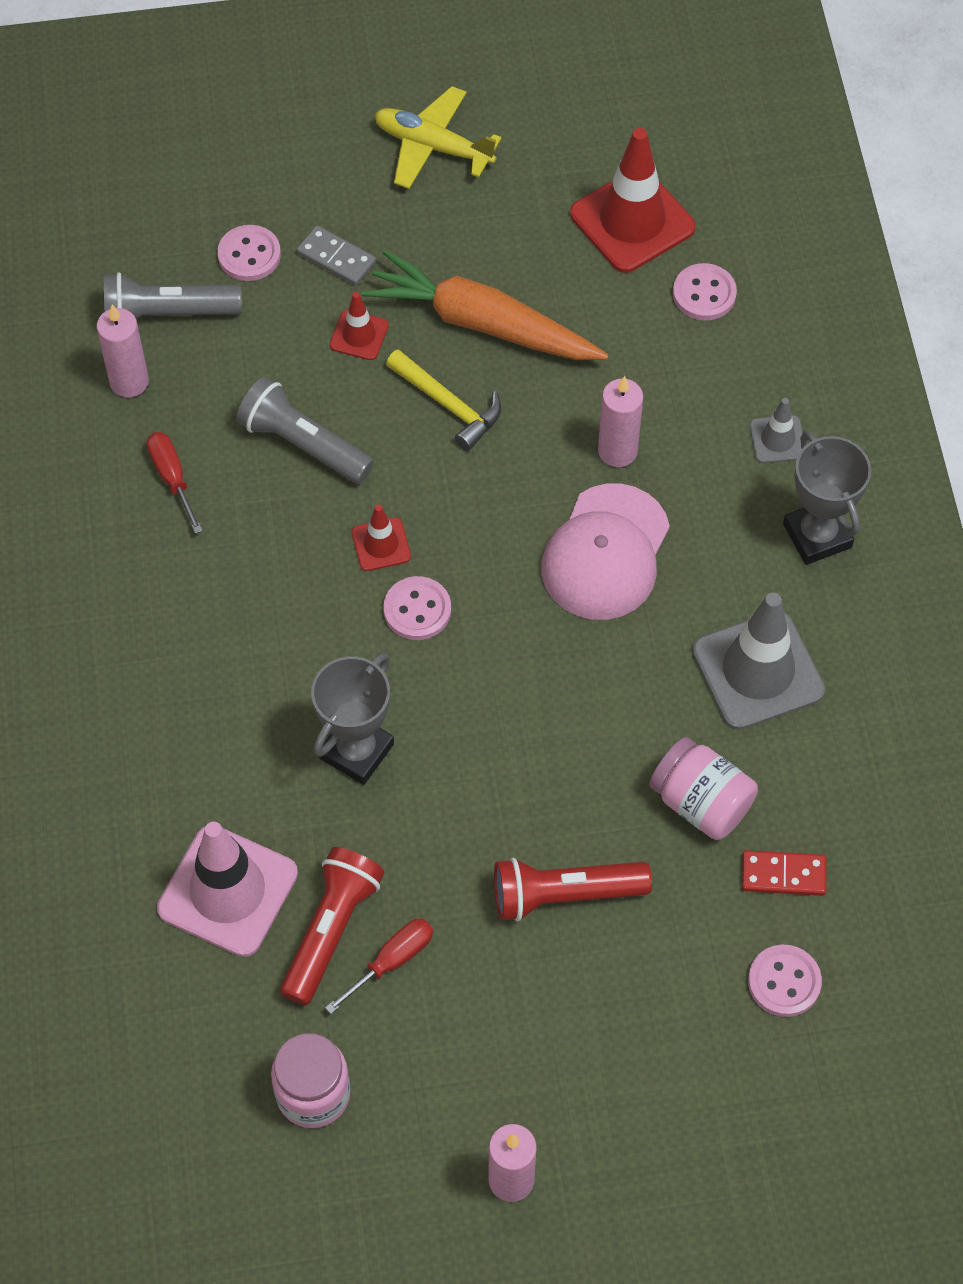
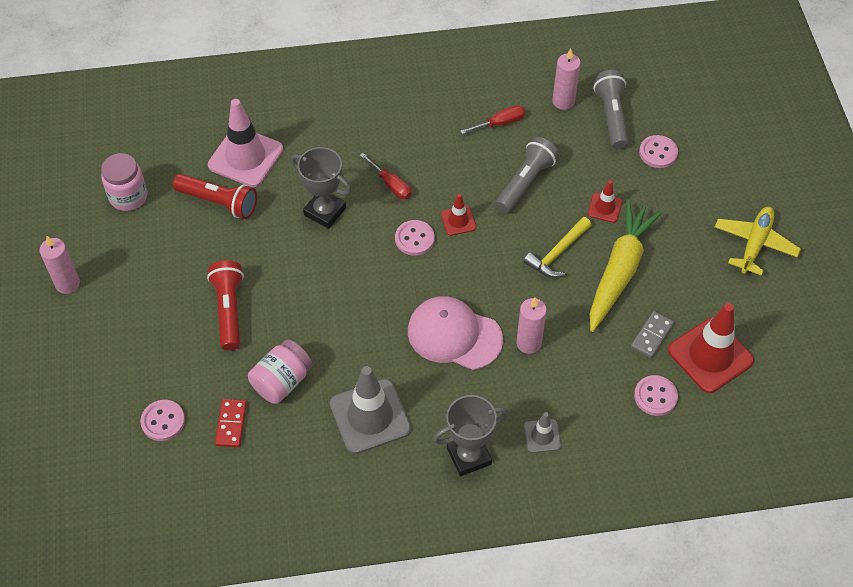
camera: 90 degrees right, 5 degrees down
grey domino [297,226,376,286] -> grey domino moved to [631,311,674,359]
red screwdriver [325,919,433,1014] -> red screwdriver moved to [360,153,412,199]
orange carrot [361,250,609,360] -> yellow carrot [590,200,662,332]

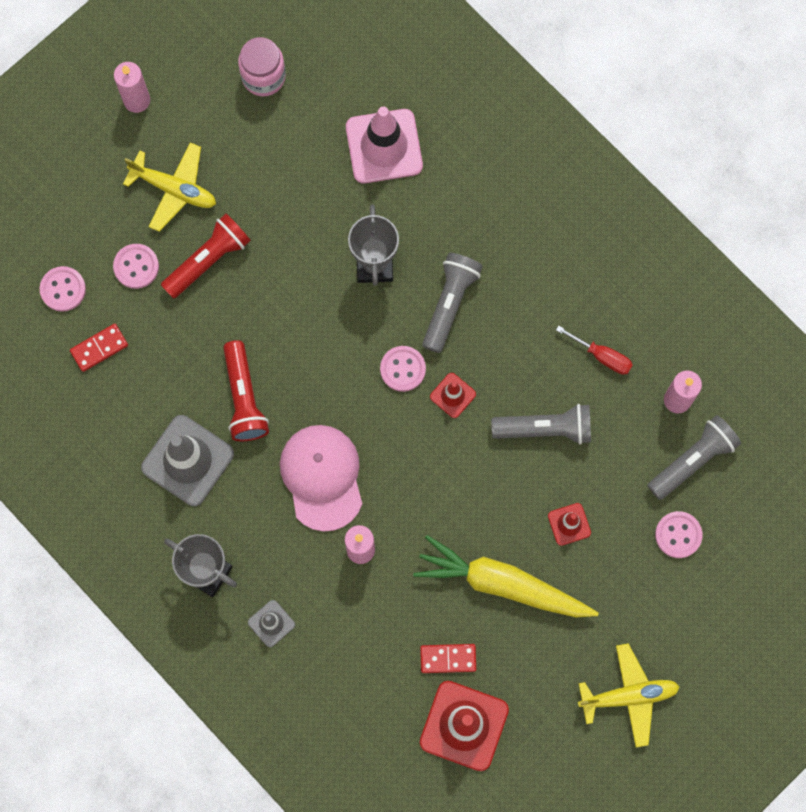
camera: 55 degrees right, 20 degrees up
red flashlight [173,174,257,219] -> red flashlight moved to [223,340,269,441]
pink jar [248,340,313,404] -> none
red screwdriver [360,153,412,199] -> grey flashlight [422,253,483,353]
yellow hammer [523,217,592,278] -> none
yellow carrot [590,200,662,332] -> yellow carrot turned 150 degrees counterclockwise [413,535,599,617]
grey domino [631,311,674,359] -> red domino [420,644,476,673]
pink button [634,375,678,416] -> pink button moved to [113,244,159,289]
none -> yellow plane [123,142,216,232]

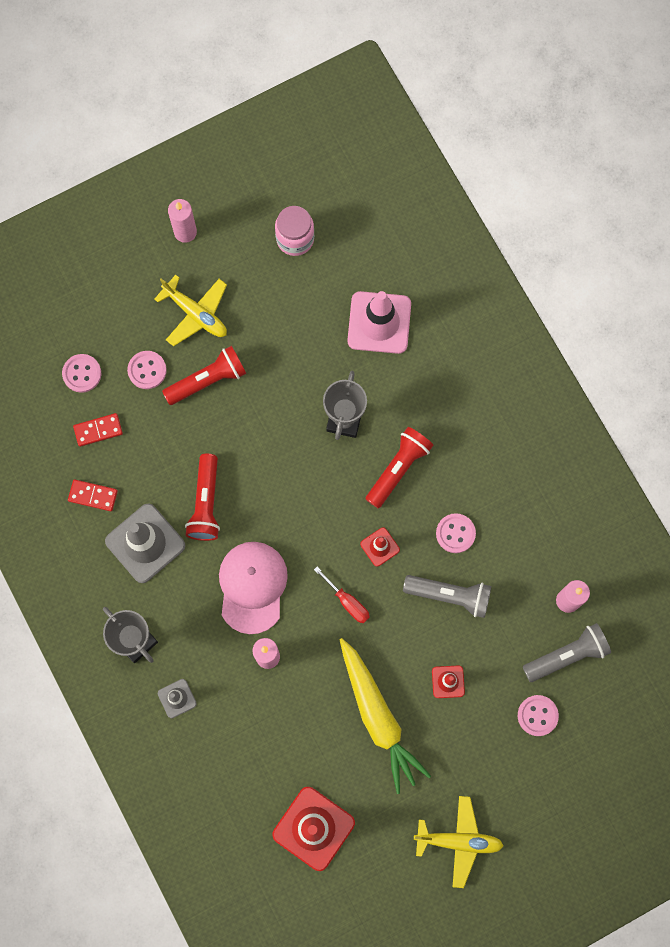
camera: 15 degrees right, 0 degrees up
pink button [380,346,426,392] -> pink button moved to [436,513,476,553]
yellow carrot [413,535,599,617] -> yellow carrot turned 150 degrees counterclockwise [340,638,431,794]
red domino [420,644,476,673] -> red domino moved to [68,479,118,512]
grey flashlight [422,253,483,353] -> red flashlight [366,427,434,508]
red screwdriver [556,326,633,375] -> red screwdriver moved to [314,567,370,623]

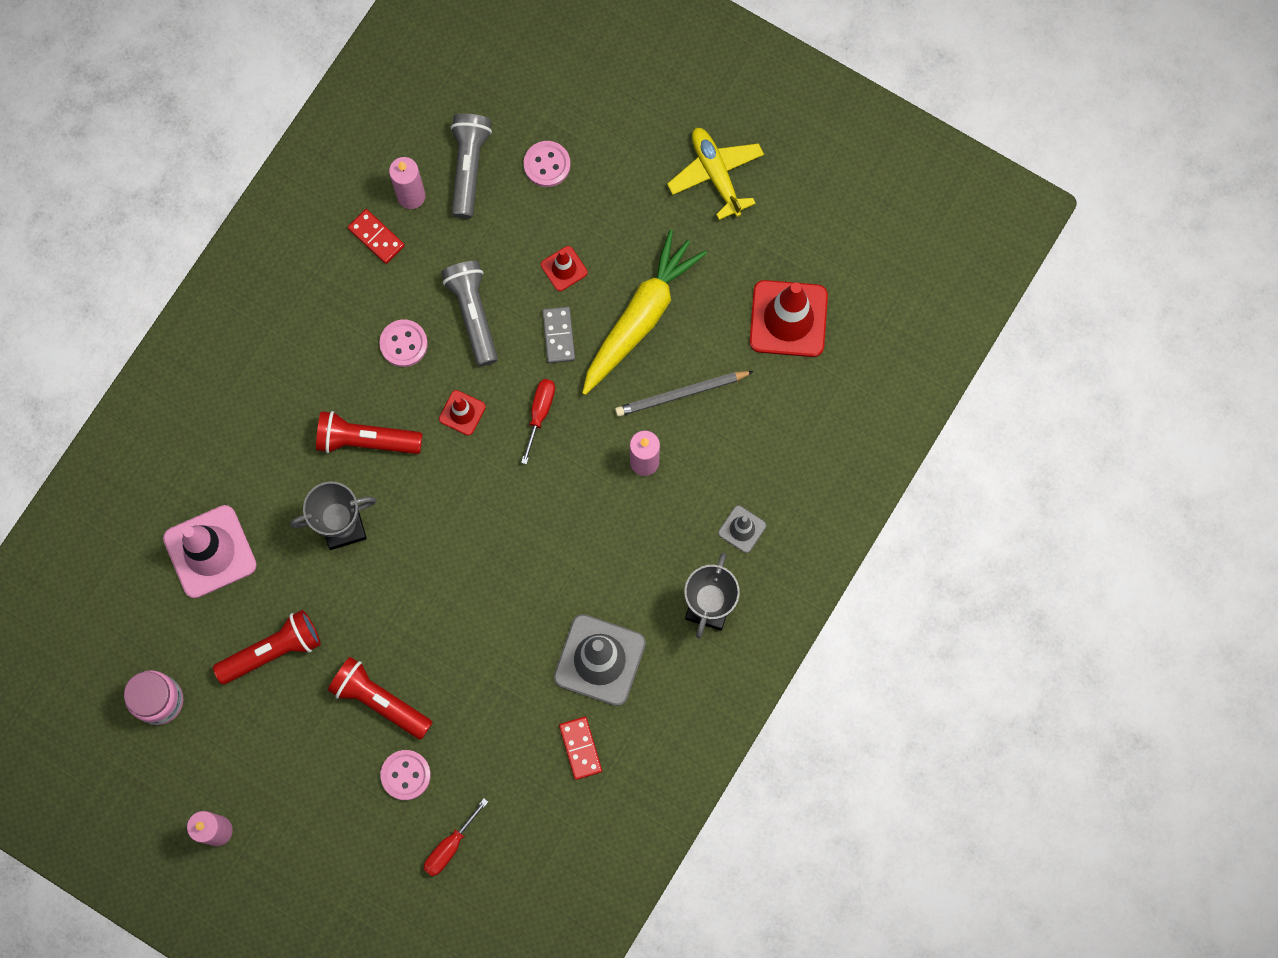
camera: 120 degrees left, 0 degrees up
pink button [62,354,101,393] -> red screwdriver [424,798,488,876]
red domino [73,413,123,447] -> red domino moved to [348,209,405,264]
yellow plane [154,275,227,346] -> none
red flashlight [185,454,220,541] -> red flashlight moved to [213,610,321,684]
pink cap [219,542,288,634] -> none
grey flashlight [523,623,611,682] -> grey flashlight turned 60 degrees clockwise [451,113,492,219]
none -> grey domino [542,307,575,363]
none -> grey pencil [615,371,754,416]

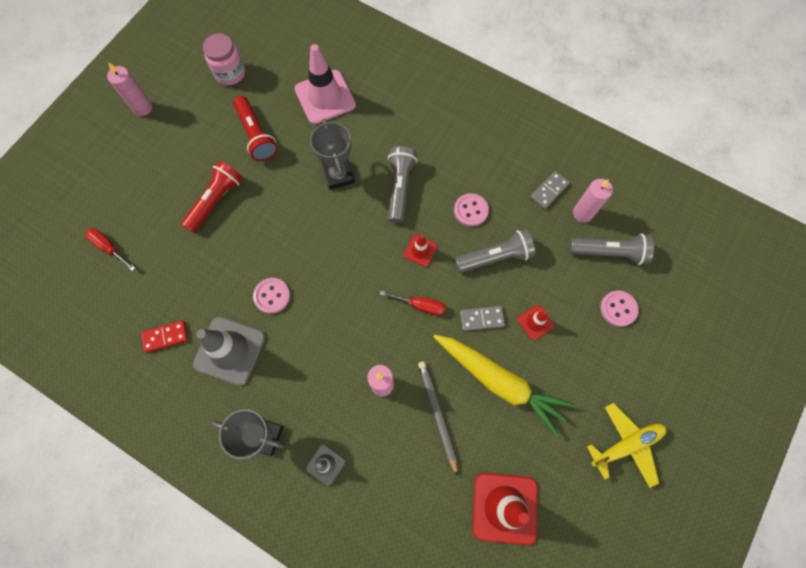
camera: 90 degrees right, 5 degrees down
red flashlight [316,411,423,454] -> grey flashlight [388,146,417,223]
red domino [348,209,405,264] -> grey domino [530,171,570,209]
pink button [380,750,431,800] -> pink button moved to [253,278,290,314]

